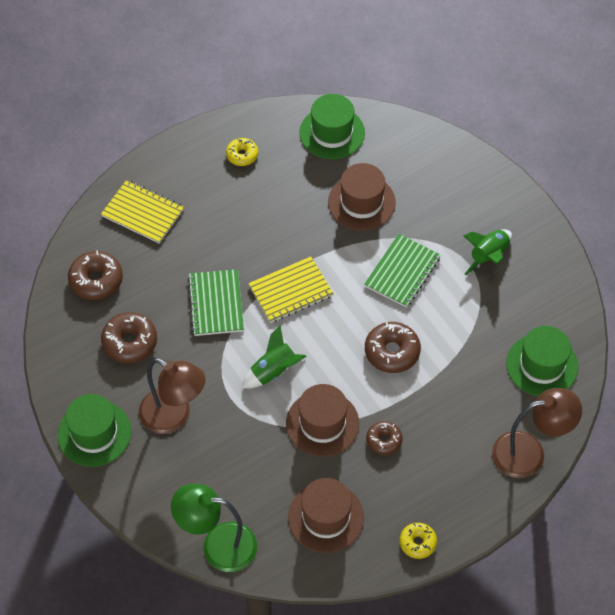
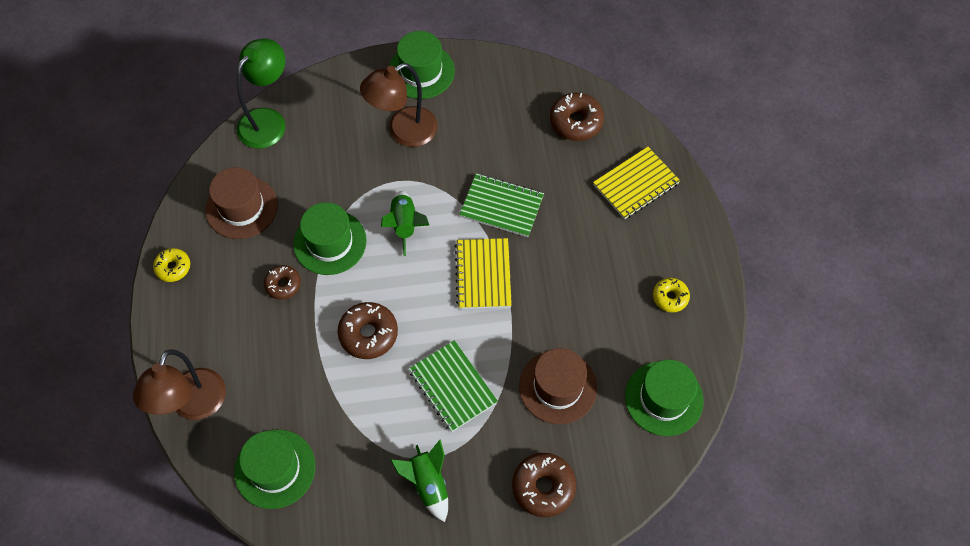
camera: 115 degrees right, 5 degrees up
brown donut [101,312,157,363] -> brown donut moved to [512,453,576,517]
brown hat [286,384,359,457] -> green hat [293,202,367,275]

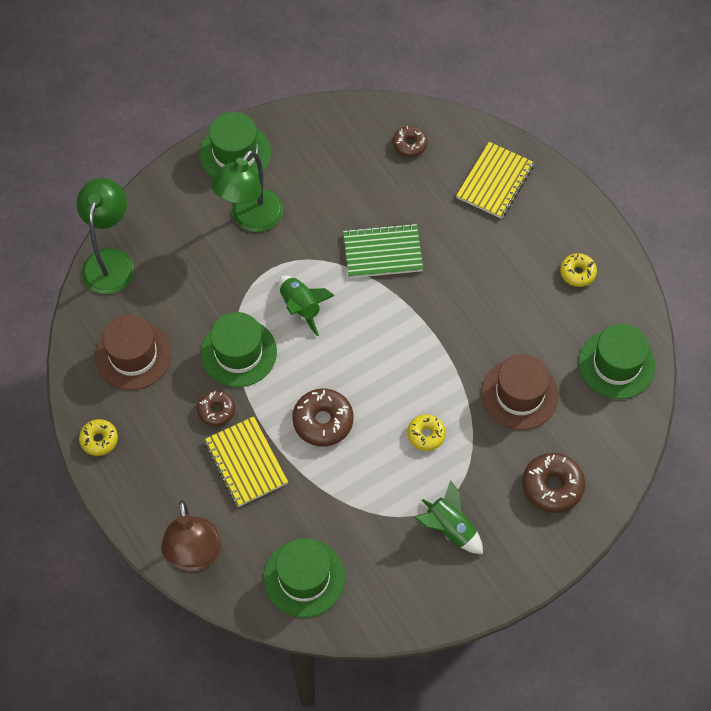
camera: 25 degrees left, 0 degrees up
brown lamp [360,63,438,147] -> green lamp [211,150,283,232]
green notebook [409,340,498,432] -> yellow donut [407,414,446,451]
yellow notebook [455,238,512,309] -> yellow notebook moved to [204,416,288,507]
brown donut [550,93,604,141] -> brown donut [393,126,428,157], size x0.63

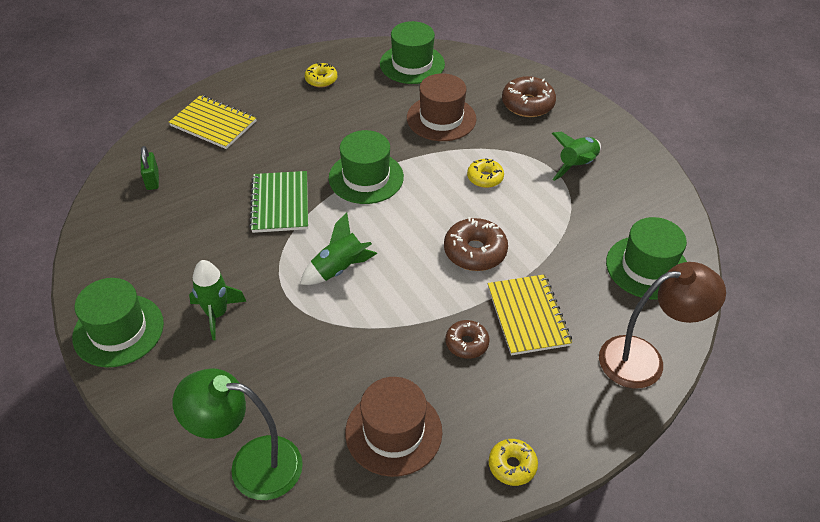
camera: 90 degrees left, 15 degrees down
green hat [201,312,277,387] -> green hat moved to [329,130,404,204]
yellow notebook [204,416,288,507] -> yellow notebook turned 75 degrees counterclockwise [488,274,572,355]
green lamp [211,150,283,232] -> green rocket [189,260,247,340]
brown donut [393,126,428,157] -> green padlock [141,146,159,190]

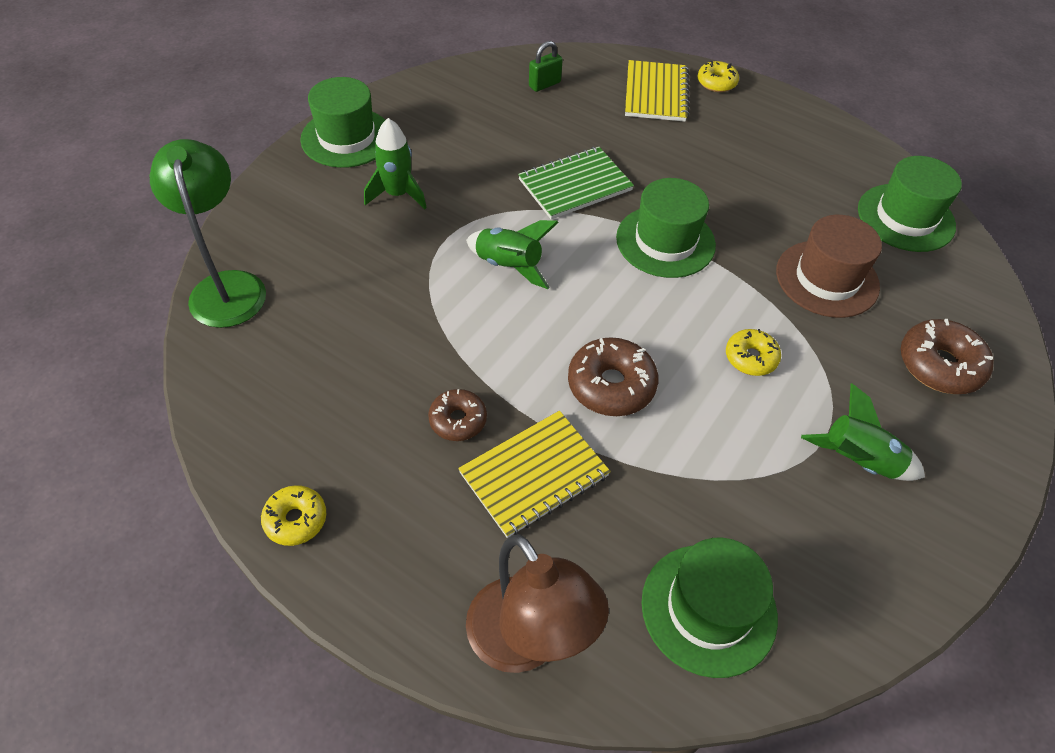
camera: 65 degrees right, 5 degrees up
yellow donut [305,62,337,87] -> yellow donut moved to [697,61,739,92]
brown hat [345,377,442,477] -> none

